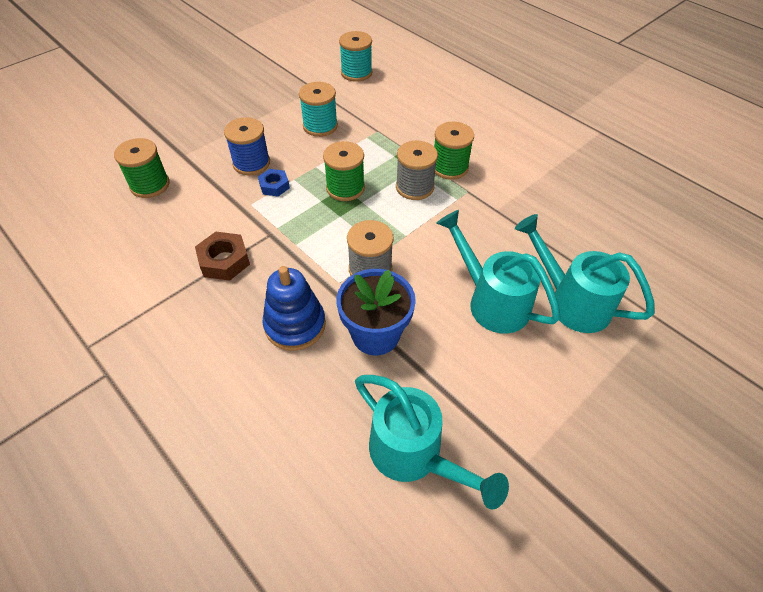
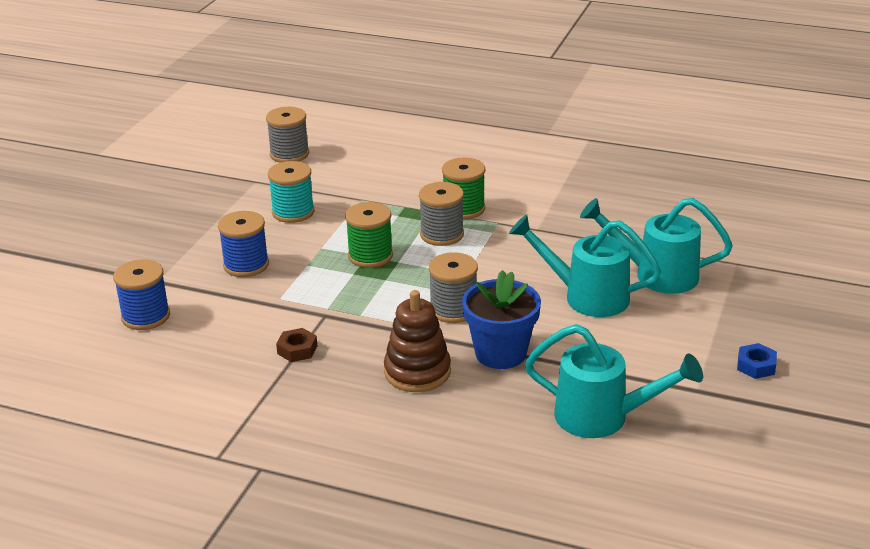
camera: 25 degrees left, 20 degrees down
green spool [114,138,170,198] -> blue spool [113,259,170,330]
brown nut [195,232,250,281] -> brown nut [276,328,317,362], size x0.67
blue nut [258,169,290,196] -> blue nut moved to [737,343,777,379]
blue stacking toy [263,266,326,351] -> brown stacking toy [384,290,451,392]
turquoise spool [339,31,372,82] -> grey spool [266,107,309,163]

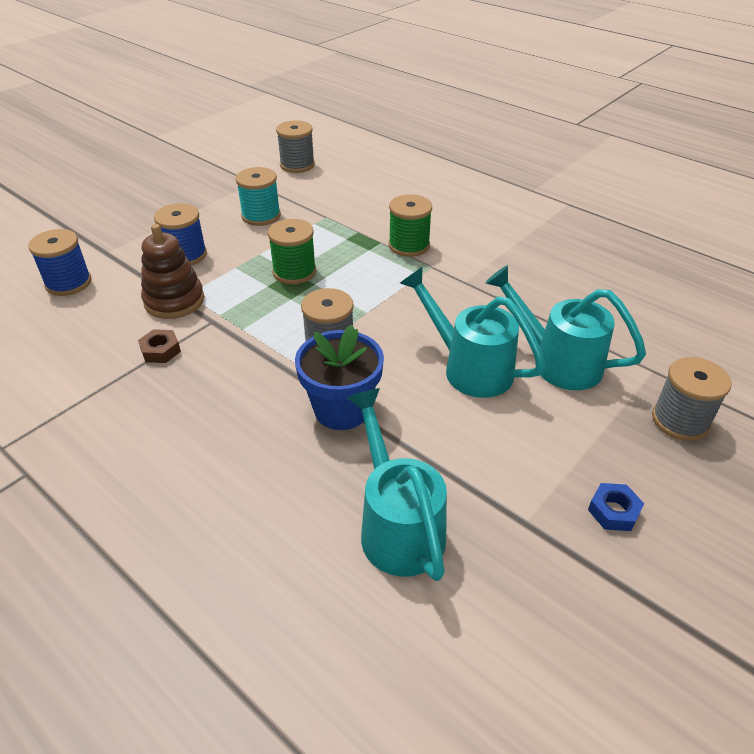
camera: 20 degrees right, 10 degrees up
brown stacking toy [384,290,451,392] -> brown stacking toy moved to [141,224,204,319]
grey spool [419,182,464,246] -> grey spool moved to [652,357,732,441]
turquoise watering can [525,324,703,438] -> turquoise watering can turned 150 degrees counterclockwise [347,388,447,581]

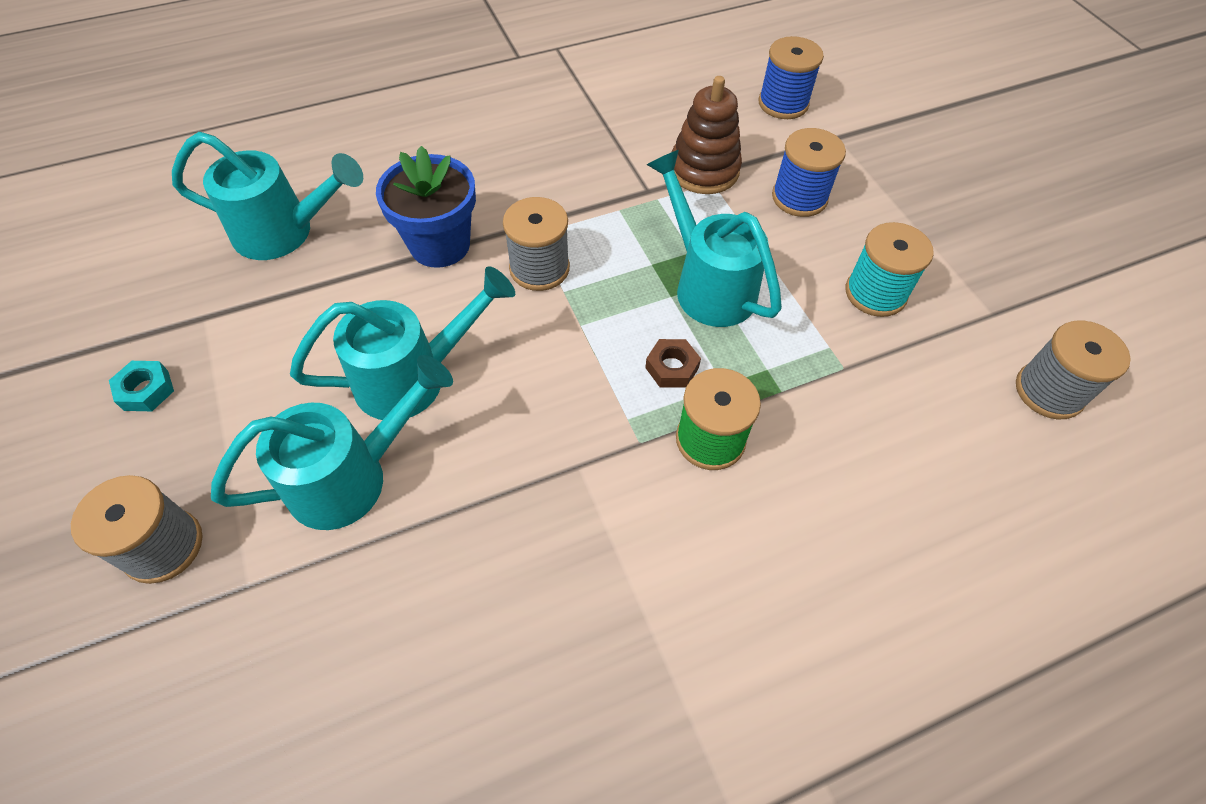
camera: 115 degrees right, 15 degrees up
brown nut [138,329,181,363] -> brown nut moved to [645,339,701,388]
green spool [268,219,316,284] -> turquoise watering can [647,150,782,327]
blue nut [588,483,644,531] -> turquoise nut [109,361,174,411]

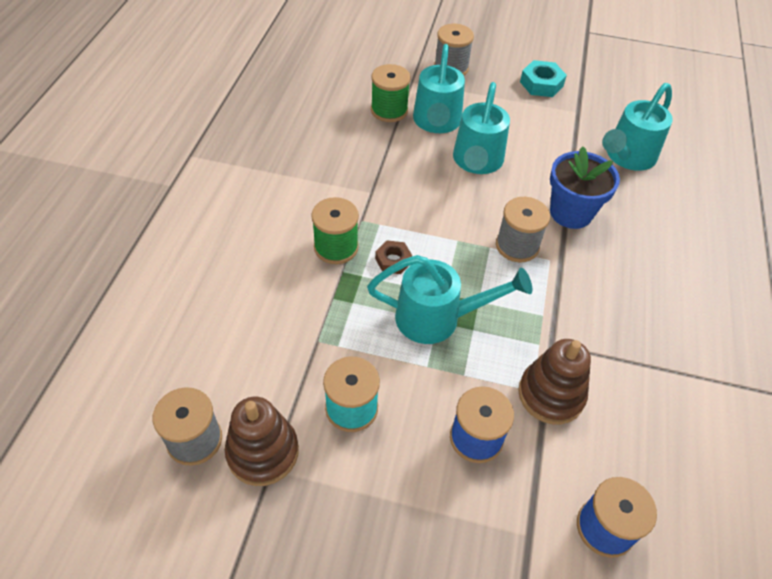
camera: 125 degrees right, 5 degrees down
turquoise nut [109,361,174,411] -> turquoise nut [520,60,567,97], size x1.50
none -> brown stacking toy [225,397,299,486]
none -> green spool [371,64,411,122]

